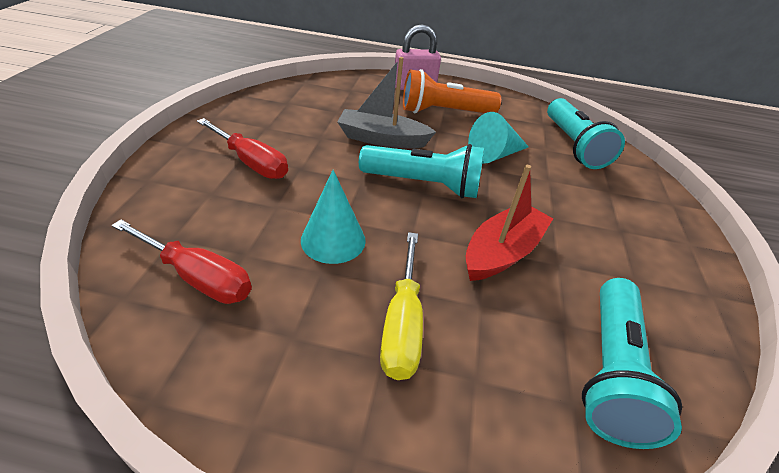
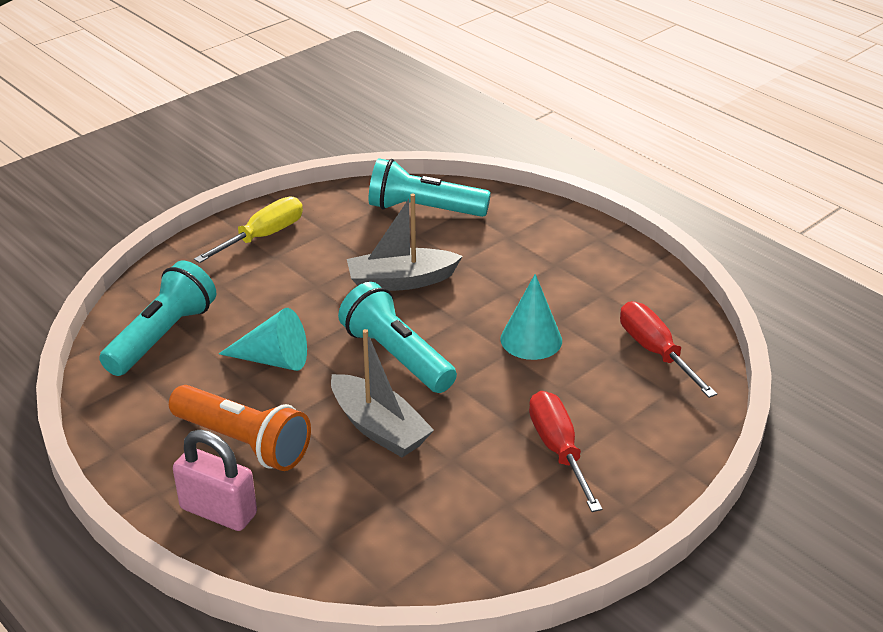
camera: 140 degrees left, 5 degrees down
yellow screwdriver [380,232,423,380] -> yellow screwdriver moved to [194,197,303,263]
red boat [466,165,553,281] -> grey boat [347,194,463,291]
turquoise flashlight [582,278,682,449] -> turquoise flashlight turned 135 degrees counterclockwise [369,158,491,217]

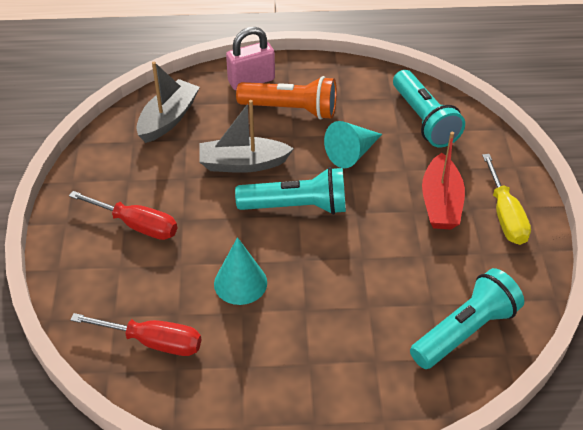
camera: 130 degrees right, 10 degrees up
orange flashlight [169,385,311,471] -> orange flashlight turned 150 degrees counterclockwise [236,76,337,120]
grey boat [347,194,463,291] -> grey boat moved to [136,62,200,143]
none -> red boat [422,132,465,230]

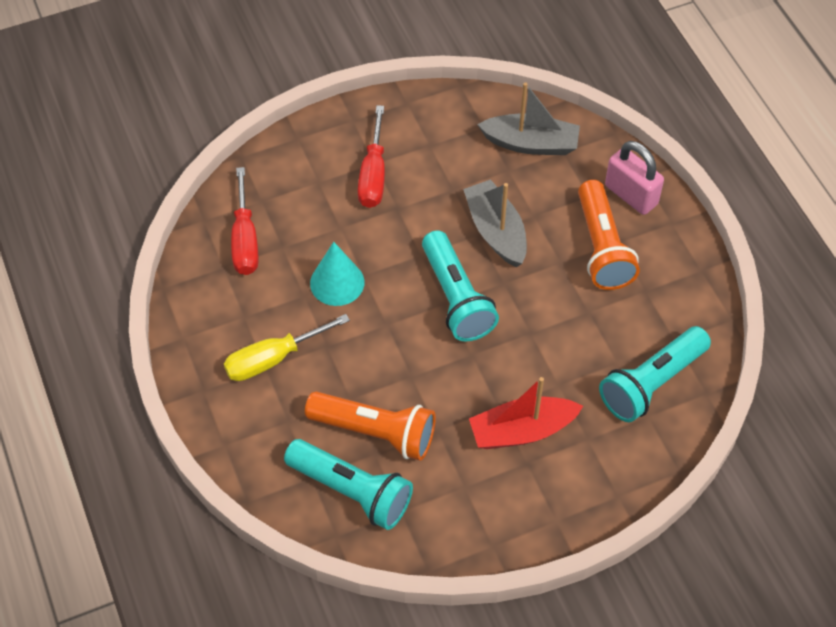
camera: 70 degrees right, 10 degrees up
turquoise cone [324,121,382,168] -> none
yellow screwdriver [482,154,531,245] -> yellow screwdriver moved to [224,314,350,381]
none -> orange flashlight [305,392,436,461]

